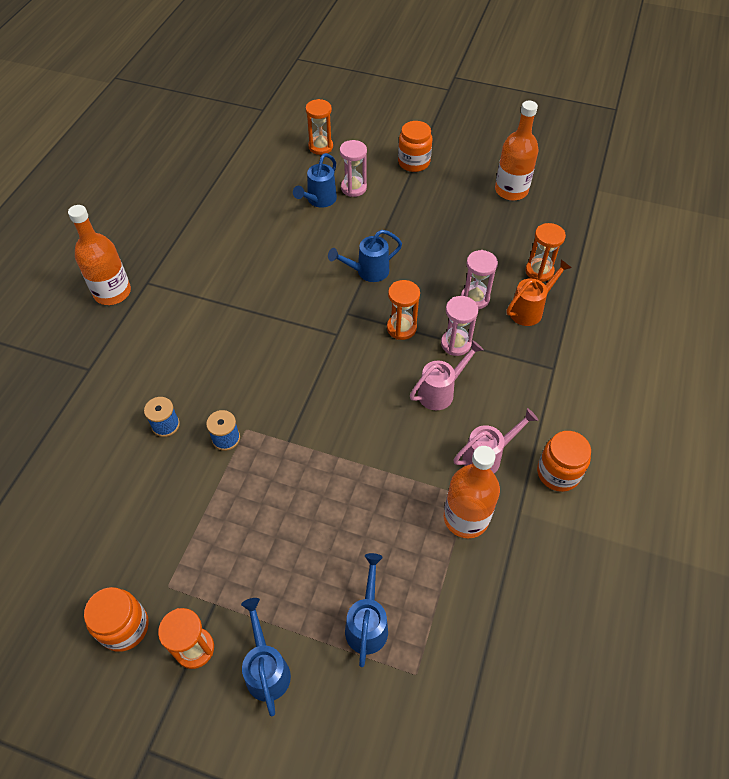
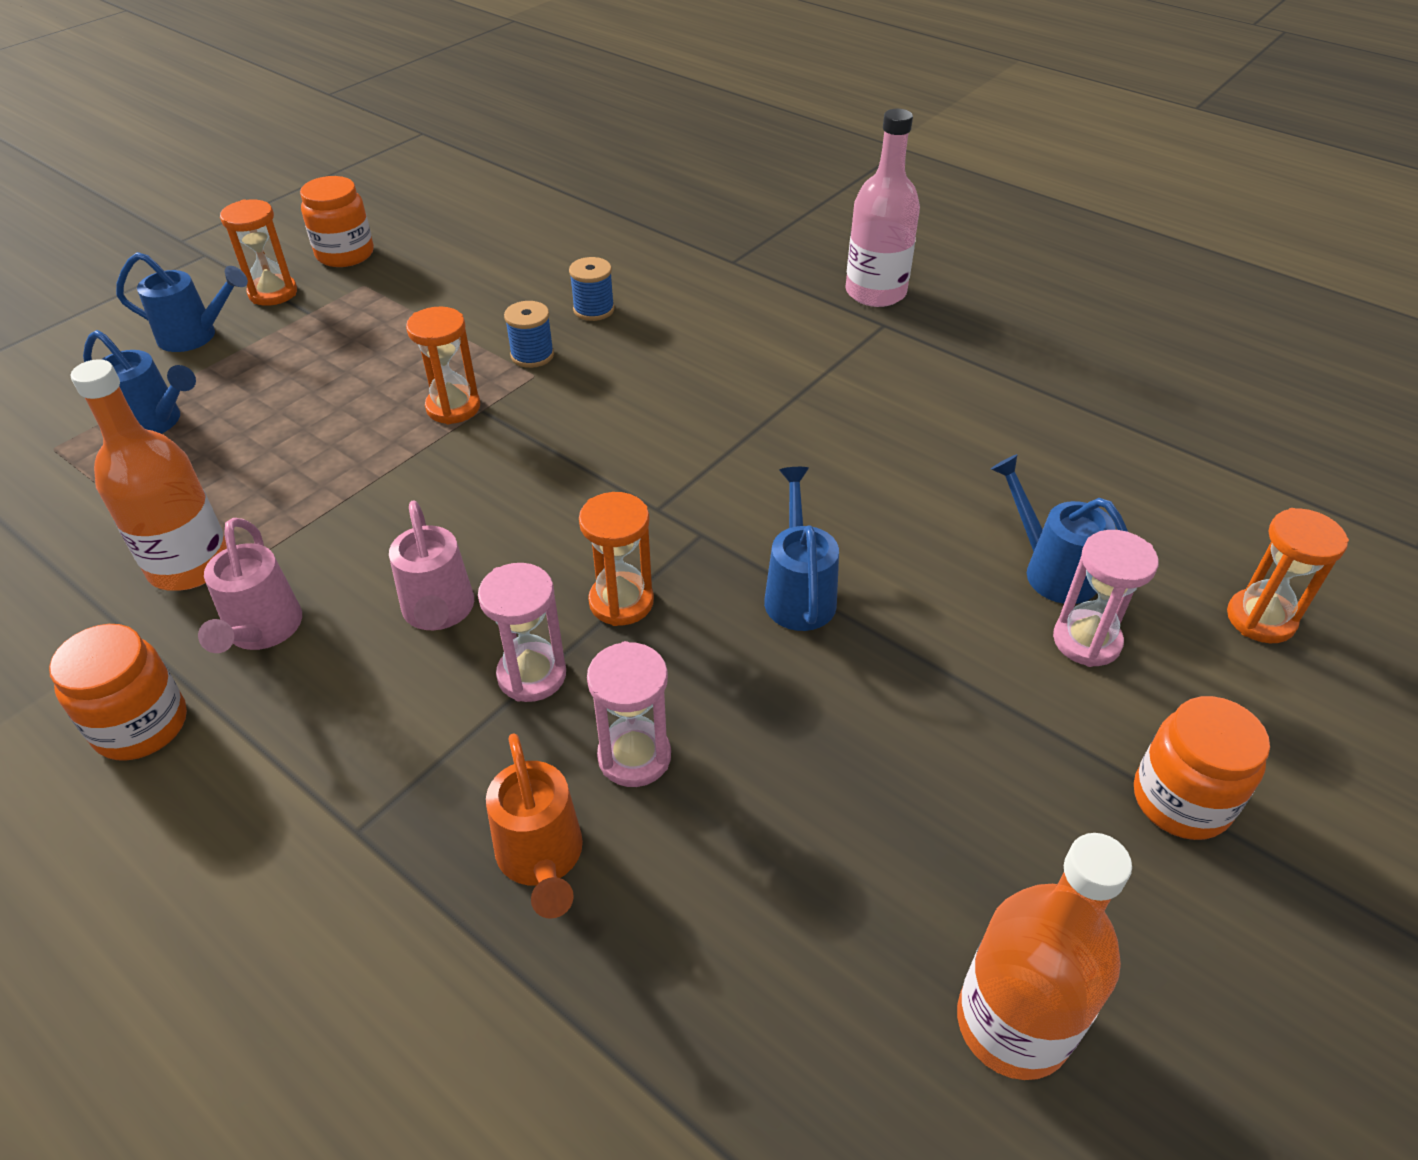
camera: 110 degrees right, 10 degrees down
orange bottle [68,205,131,305] -> pink bottle [845,109,920,307]
orange hourglass [526,223,566,282] -> orange hourglass moved to [406,307,480,424]

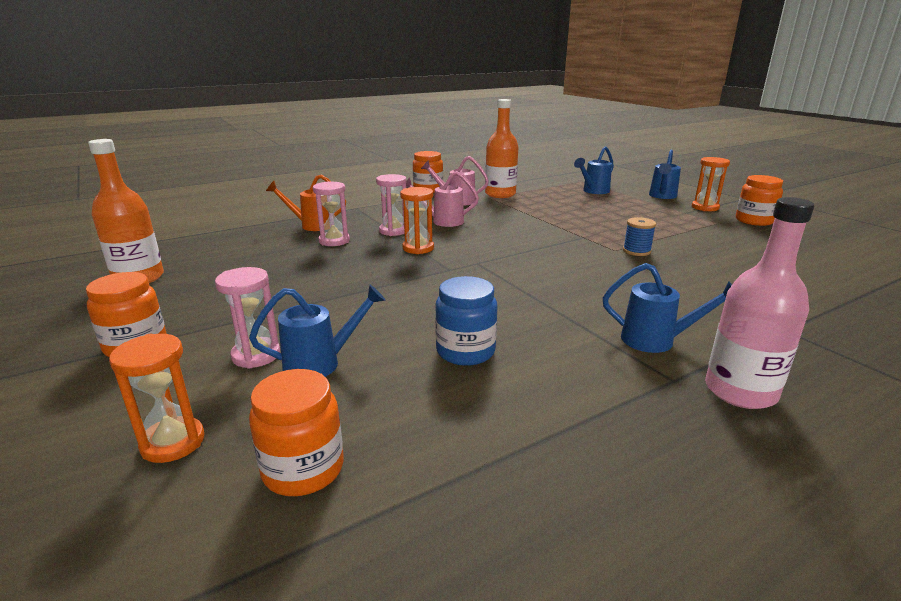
camera: 110 degrees right, 20 degrees down
orange hourglass [406,307,480,424] -> none
blue spool [569,257,615,321] -> none
blue watering can [764,467,839,631] -> blue watering can moved to [603,263,732,353]
none -> orange jar [249,369,343,496]
none -> blue jar [435,276,498,366]

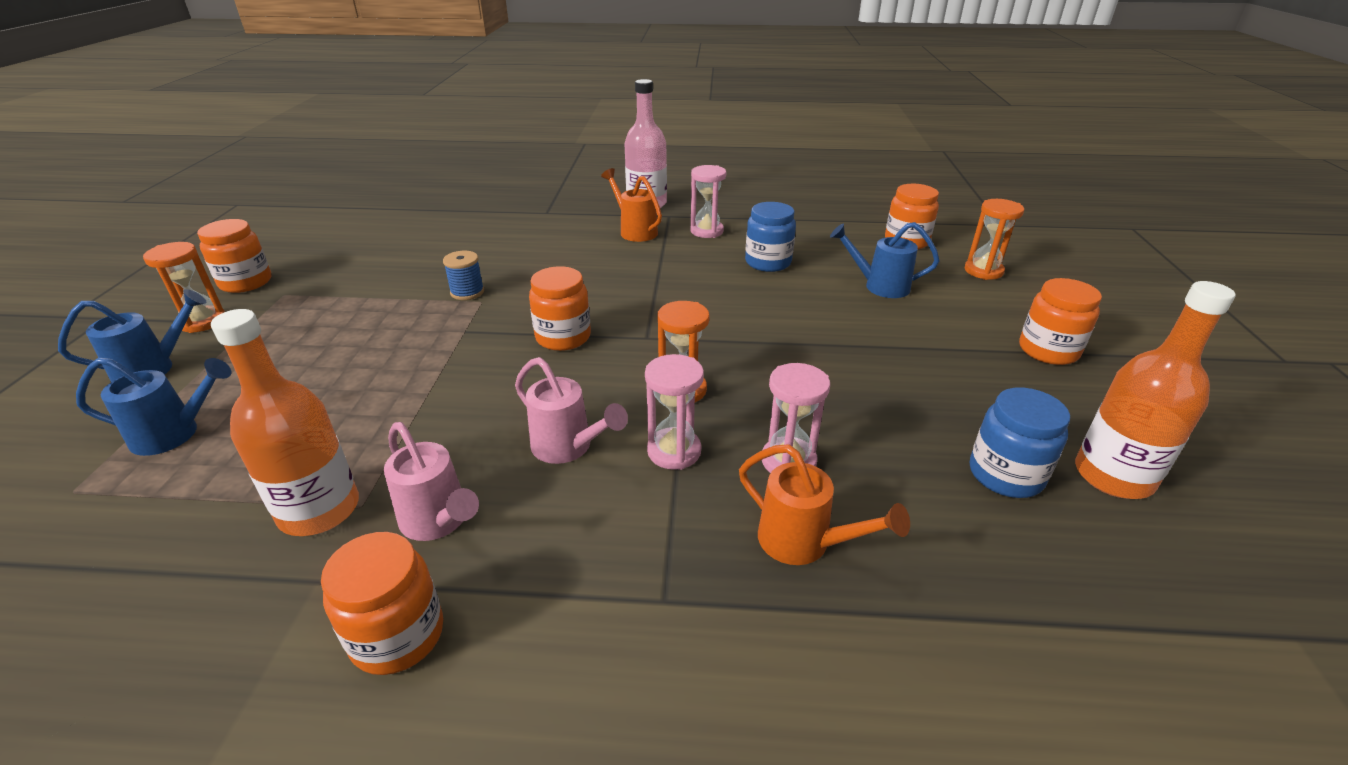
camera: 145 degrees left, 10 degrees up
pink hourglass [215,267,280,369] -> pink hourglass moved to [690,165,726,238]
blue watering can [603,263,732,353] -> orange watering can [601,168,662,242]
none -> orange jar [529,266,591,351]
none -> blue jar [970,387,1070,498]

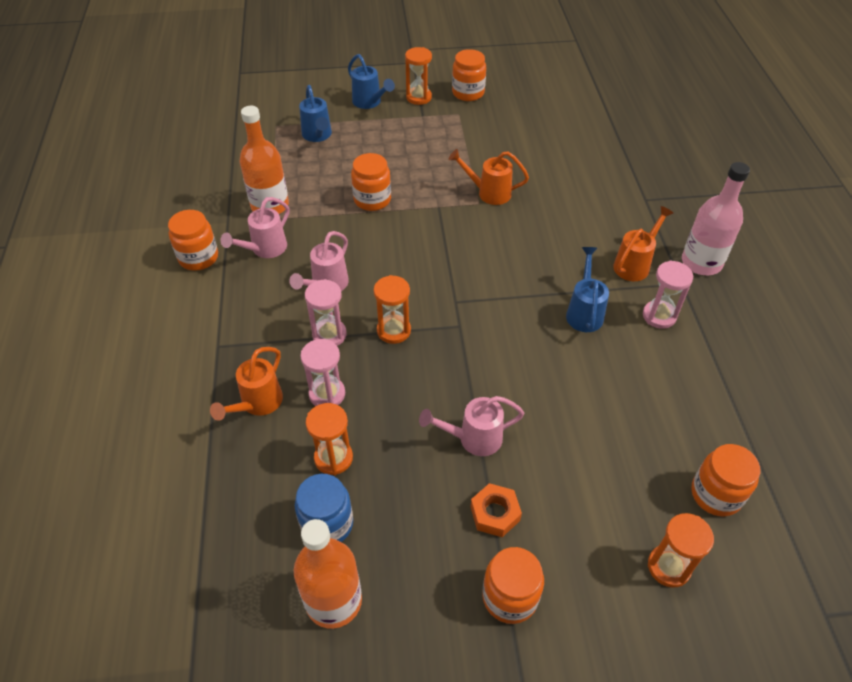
camera: 80 degrees right, 15 degrees up
blue spool [443,251,484,300] -> orange watering can [448,149,529,205]
orange jar [529,266,591,351] -> orange jar moved to [351,153,391,211]
blue jar [745,202,796,272] -> none
blue watering can [830,222,940,298] -> blue watering can moved to [566,247,609,332]
none -> orange hourglass [306,403,353,475]
none -> pink watering can [419,396,524,456]
none -> orange nut [470,483,522,537]

